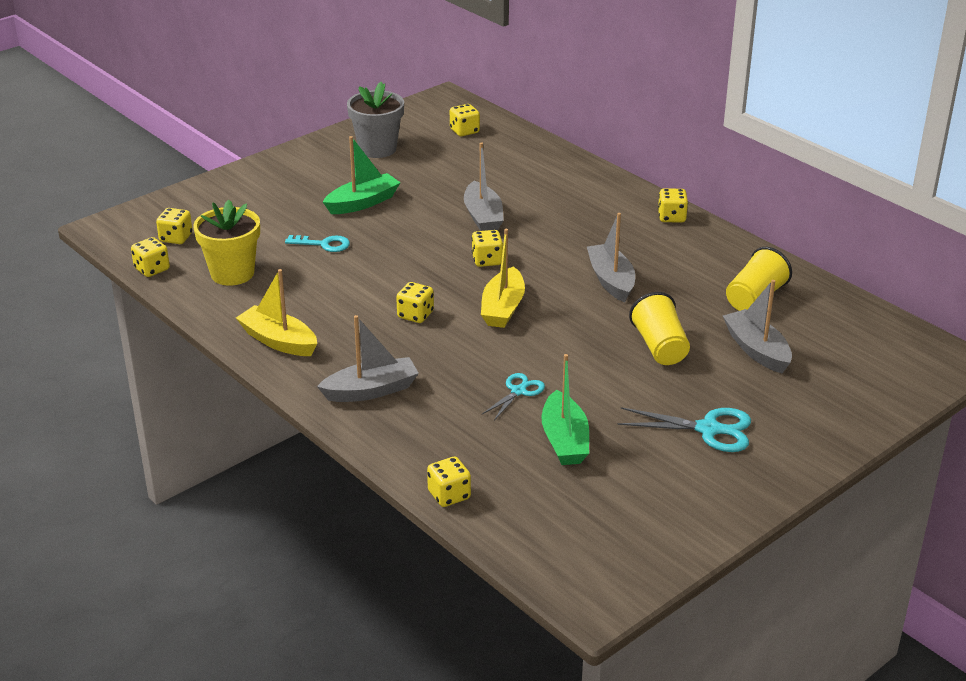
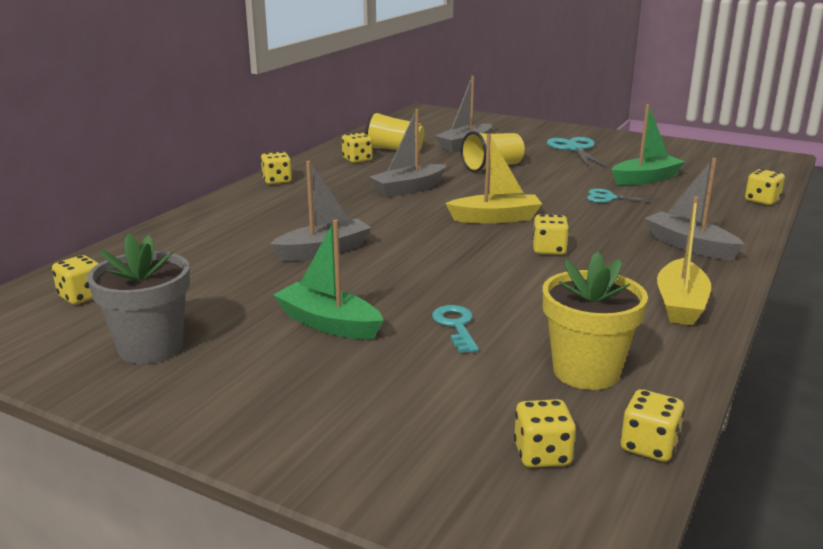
camera: 110 degrees left, 10 degrees down
yellow dice [472,230,503,267] -> yellow dice moved to [342,132,373,163]

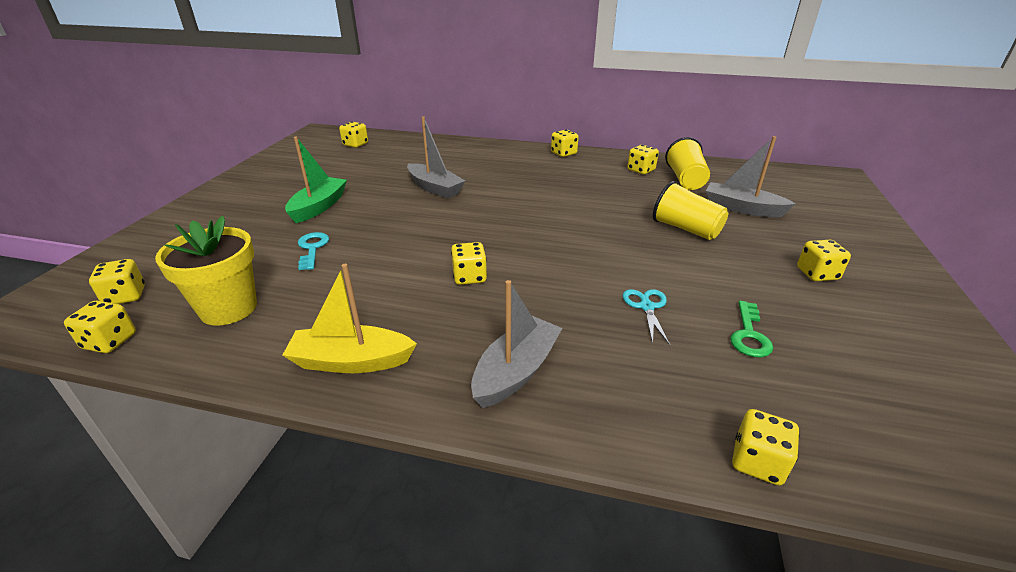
camera: 75 degrees right, 10 degrees up
grey flower pot [87,234,190,364] -> none
grey boat [369,109,446,197] -> none
turquoise key [432,305,479,353] -> turquoise key turned 75 degrees counterclockwise [298,232,329,270]
yellow boat [445,134,542,224] -> none
turquoise scissors [547,137,606,167] -> yellow dice [797,240,851,281]
green boat [612,104,685,185] -> green key [730,301,773,357]

